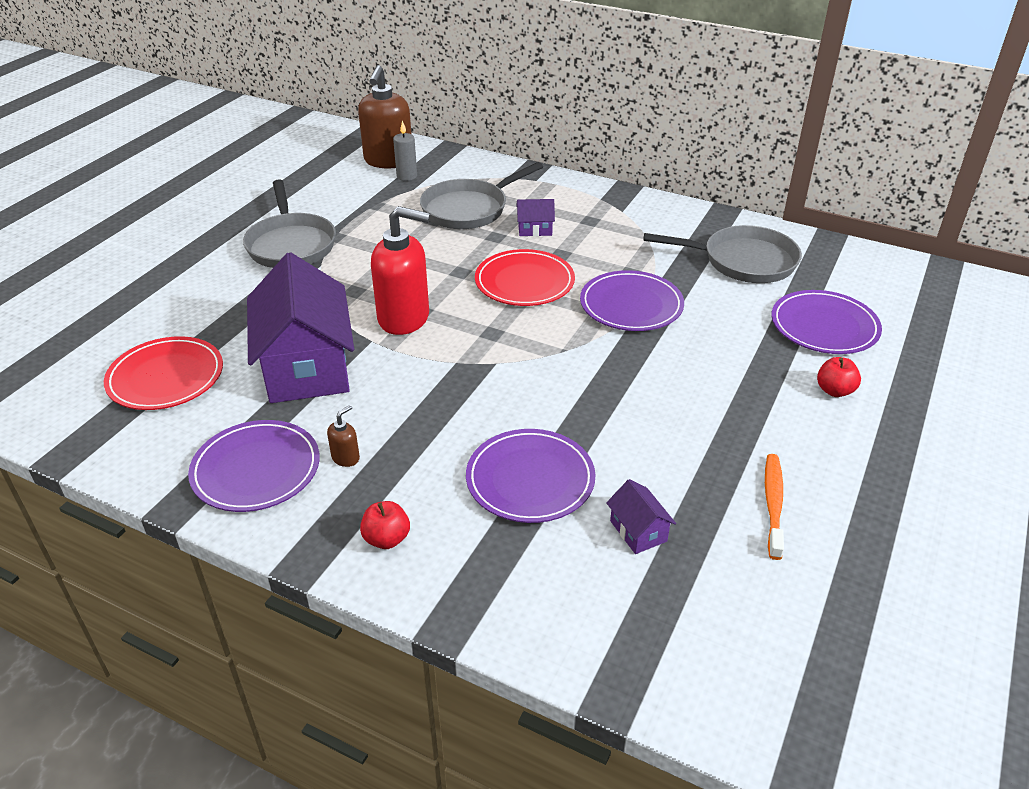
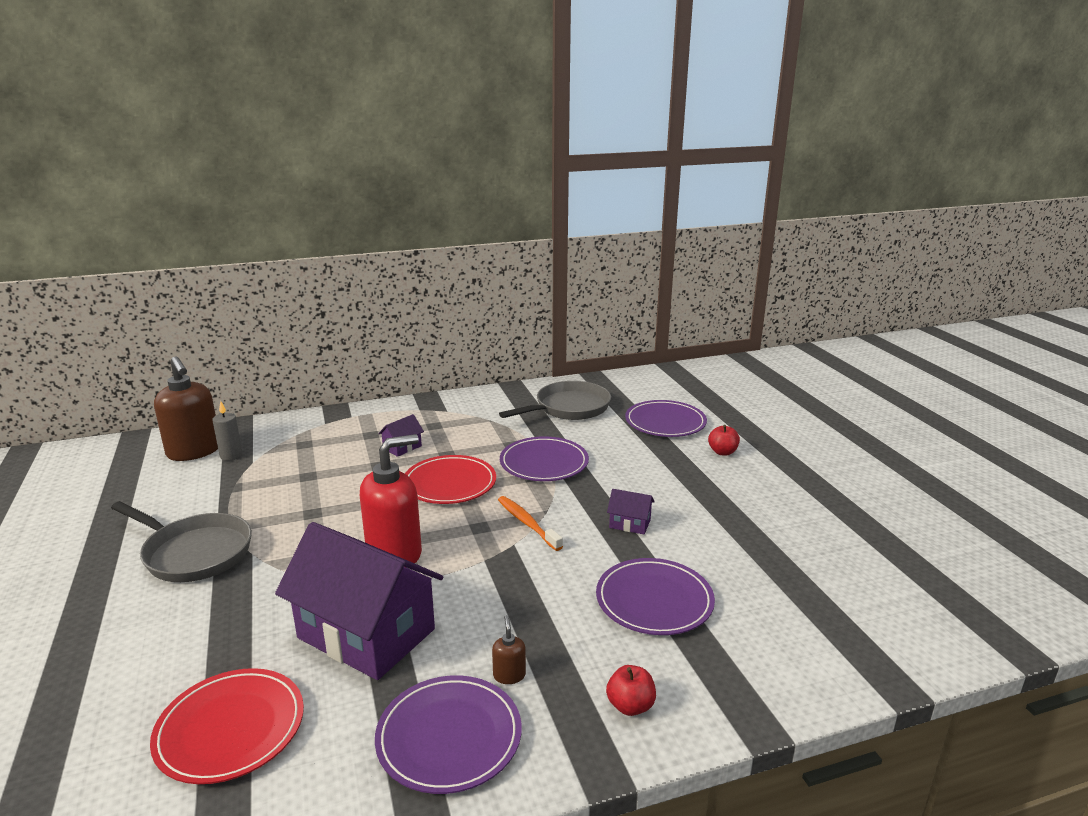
camera: 45 degrees left, 15 degrees down
grey pan [420,162,543,229] -> none
purple house [606,479,676,554] -> purple house moved to [607,489,655,535]
orange toothbrush [765,454,784,560] -> orange toothbrush moved to [498,496,563,551]

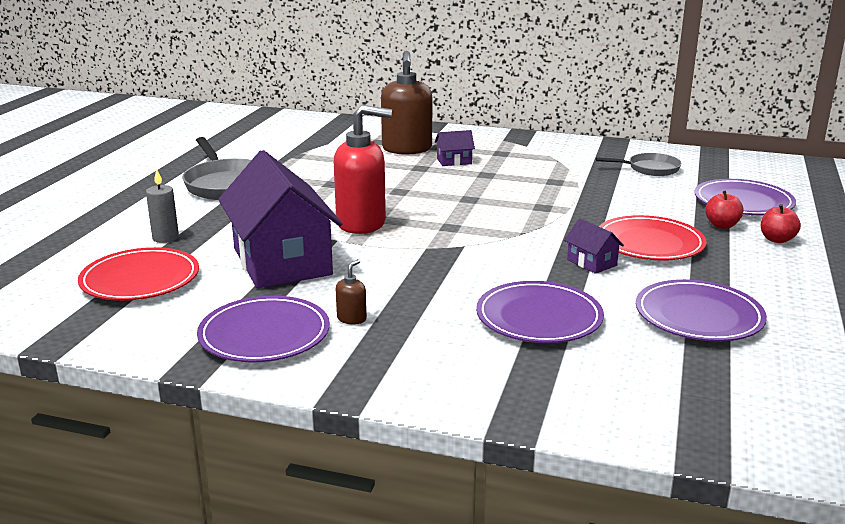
camera: 35 degrees right, 0 degrees up
brown soap dispenser [154,356,218,461] -> brown soap dispenser moved to [381,51,432,155]
grey candle [212,401,243,461] -> grey candle moved to [146,168,179,243]
red plate [405,455,496,504] -> red plate moved to [599,215,706,260]
orange toothbrush [498,496,563,551] -> none
grey pan [499,381,611,420] -> grey pan [596,153,682,176], size x0.60
purple plate [500,436,589,481] -> purple plate moved to [636,279,767,342]
red apple [606,665,656,716] -> red apple moved to [705,190,744,229]

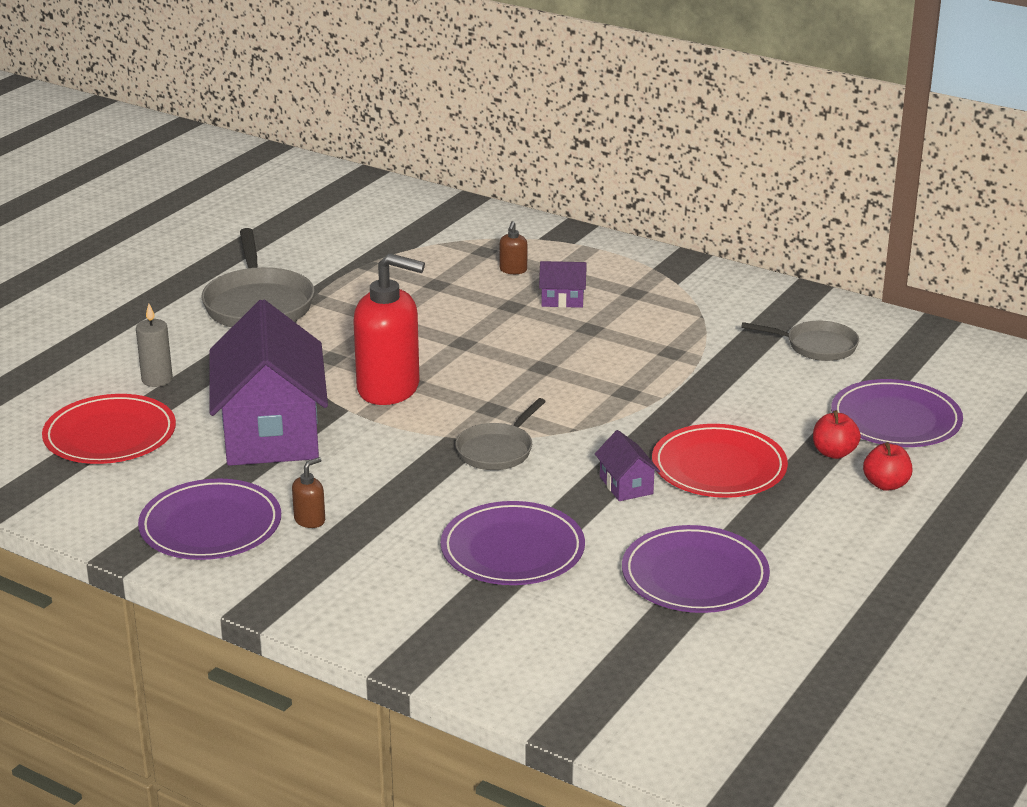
camera: 15 degrees right, 5 degrees up
brown soap dispenser [381,51,432,155] -> brown soap dispenser [500,221,527,274], size x0.41
none -> grey pan [455,398,546,470]

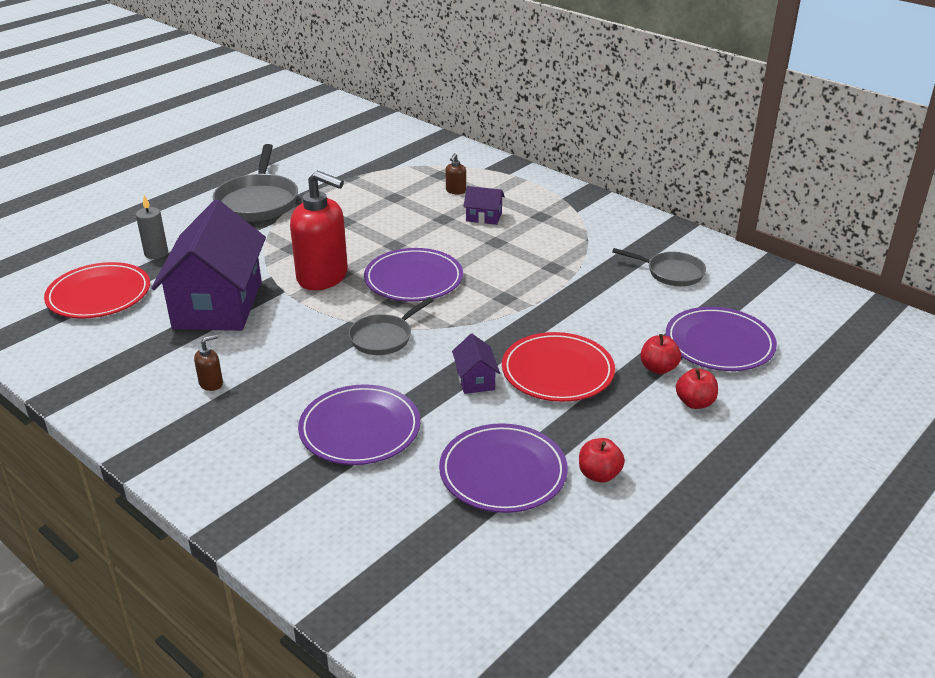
camera: 10 degrees right, 5 degrees up
purple plate [138,478,281,560] -> purple plate moved to [364,248,463,302]
none -> red apple [579,438,625,483]

